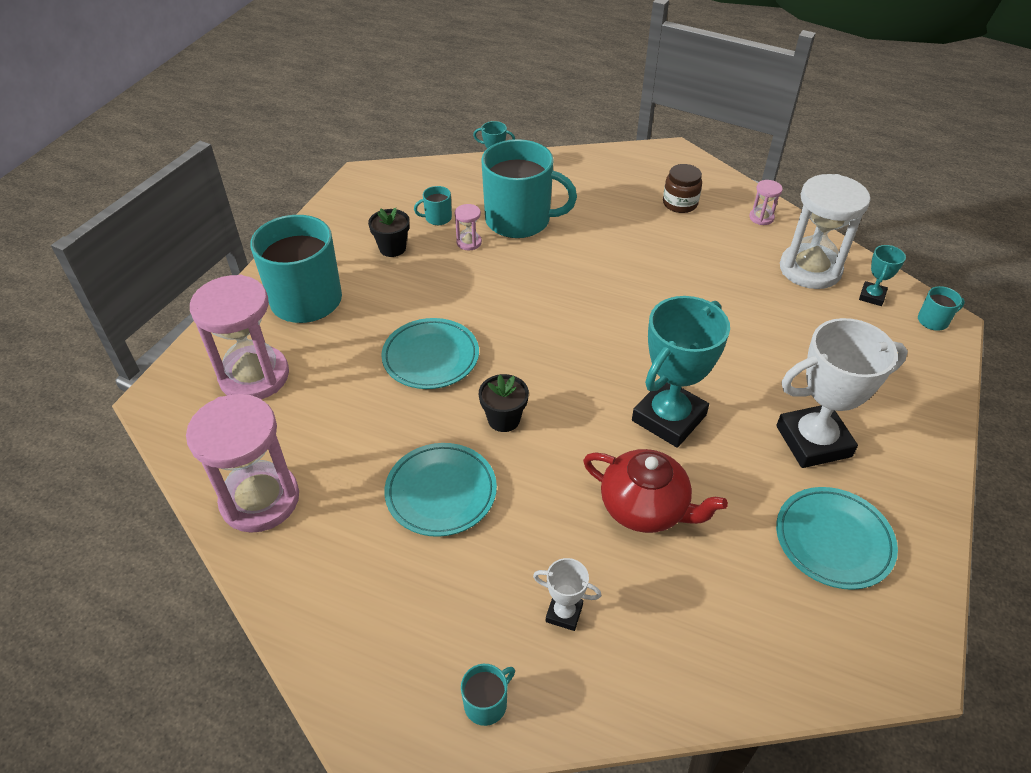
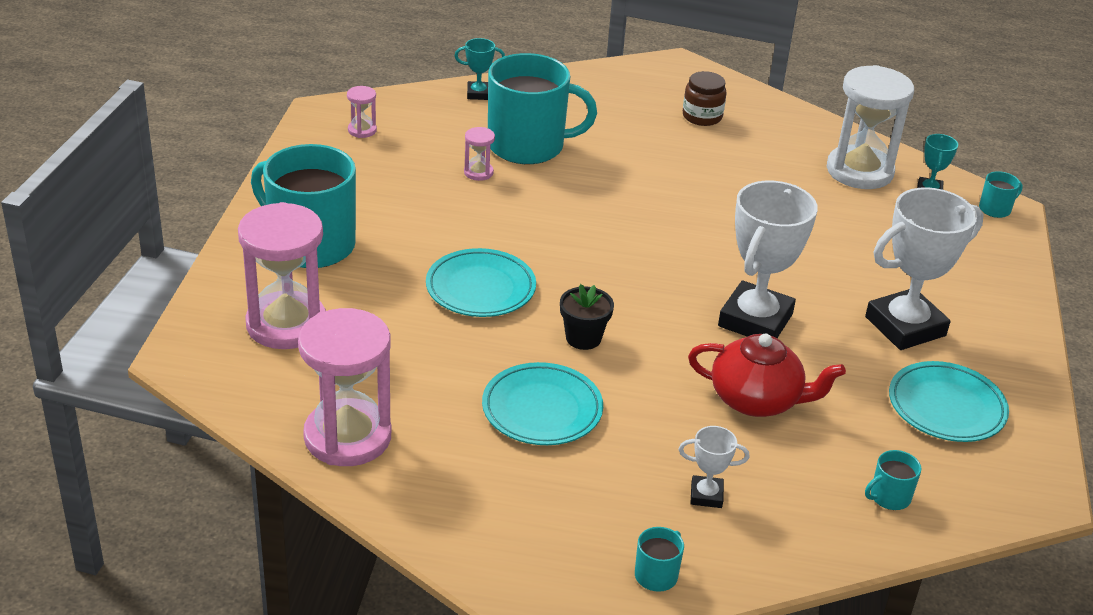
camera: 15 degrees left, 10 degrees down
black flower pot [368,207,410,257] -> none
turquoise mug [414,186,452,225] -> turquoise mug moved to [865,450,921,510]
turquoise trophy [632,296,730,448] -> white trophy [718,181,818,338]
pink hourglass [749,180,783,225] -> pink hourglass moved to [347,86,377,138]

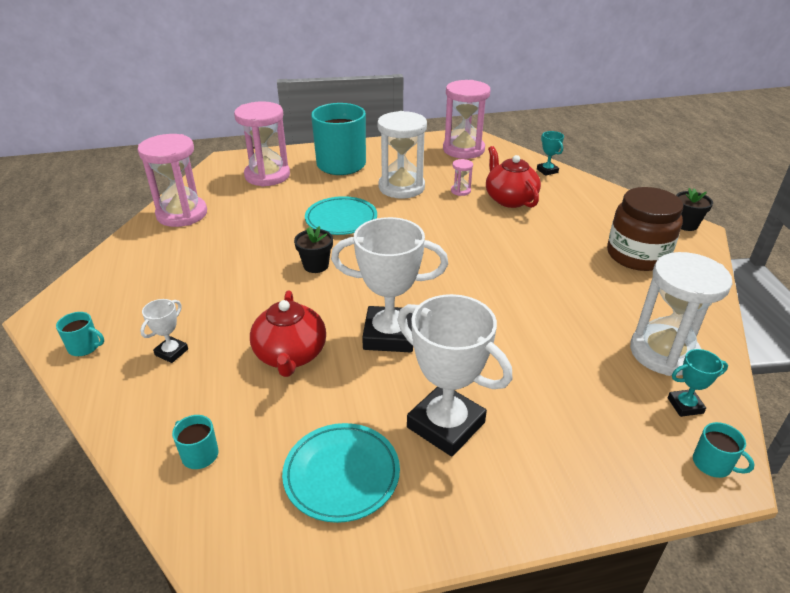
camera: 70 degrees right, 0 degrees up
pink hourglass [347,86,377,138] -> pink hourglass [443,80,491,159], size x2.34
turquoise plate [482,362,603,445] -> none
turquoise mug [488,53,597,164] -> red teapot [486,146,541,208]
white trophy [678,426,749,508] -> white trophy turned 45 degrees clockwise [140,299,188,363]
brown jar [683,71,726,126] -> brown jar [607,187,683,271], size x1.78
none -> white hourglass [377,111,427,199]
none -> black flower pot [676,188,713,231]

